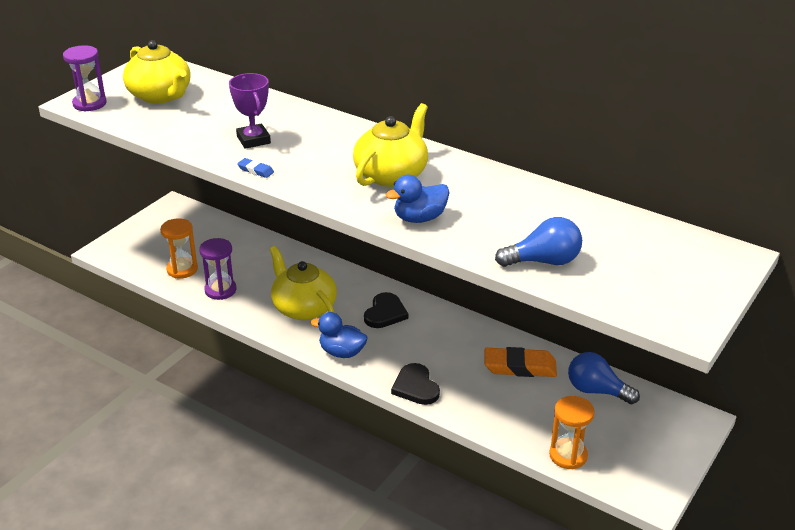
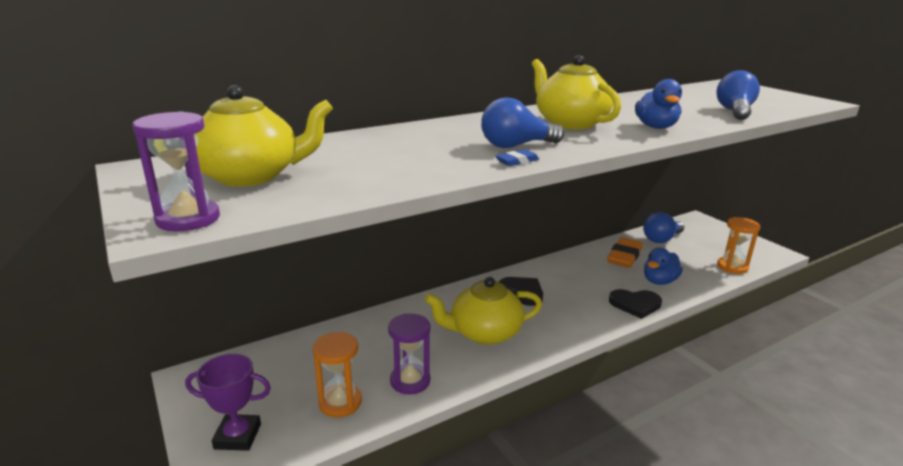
camera: 65 degrees left, 10 degrees down
purple trophy [229,73,271,149] -> purple trophy moved to [185,354,271,451]
blue duck [311,312,368,358] -> blue duck moved to [644,248,683,285]
none -> blue light bulb [481,97,564,148]

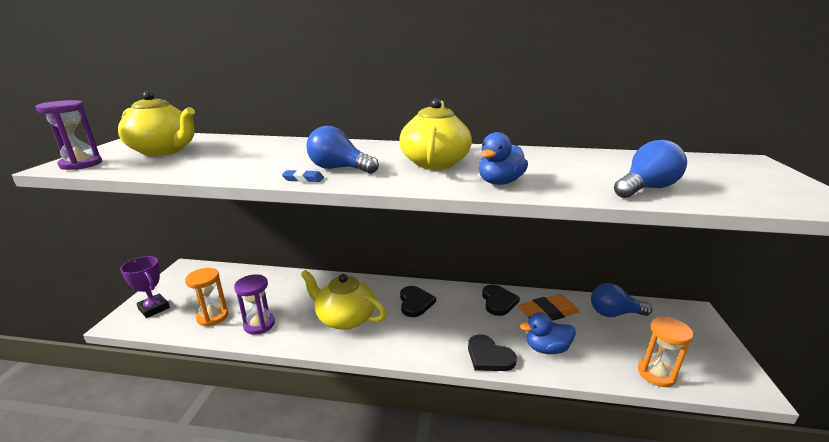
camera: 40 degrees right, 0 degrees up
none -> black heart [482,285,520,316]

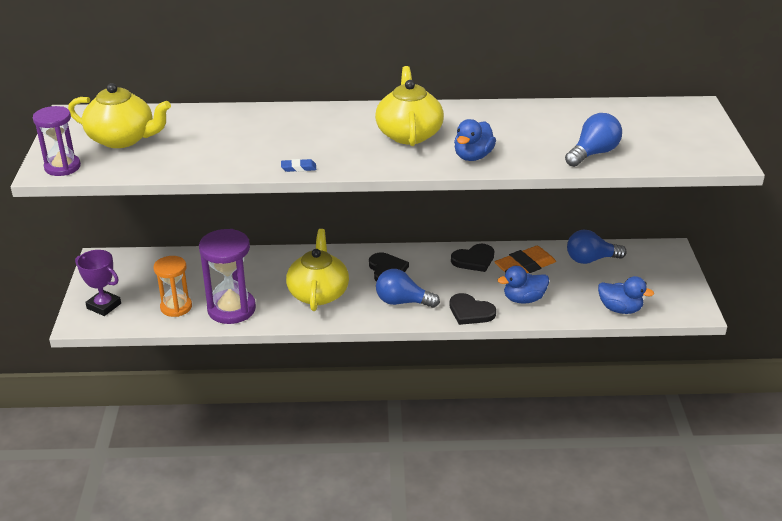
camera: 10 degrees left, 10 degrees up
purple hourglass [234,274,275,335] -> purple hourglass [199,229,256,324], size x1.53
yellow teapot [301,270,386,330] -> yellow teapot turned 75 degrees clockwise [286,229,349,311]
blue light bulb [306,126,379,174] -> blue light bulb moved to [376,269,440,308]
black heart [482,285,520,316] -> black heart turned 75 degrees clockwise [451,244,494,272]
orange hourglass [638,317,694,387] -> blue duck [598,276,654,314]

